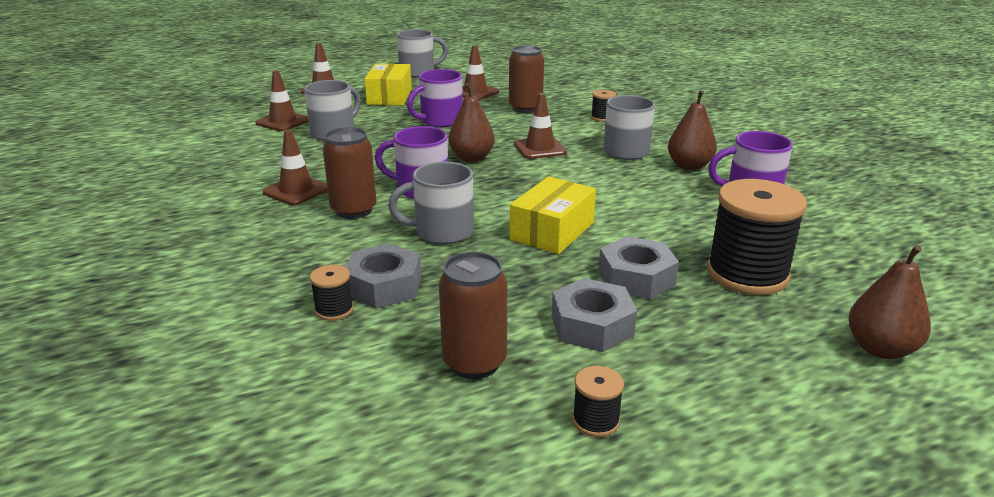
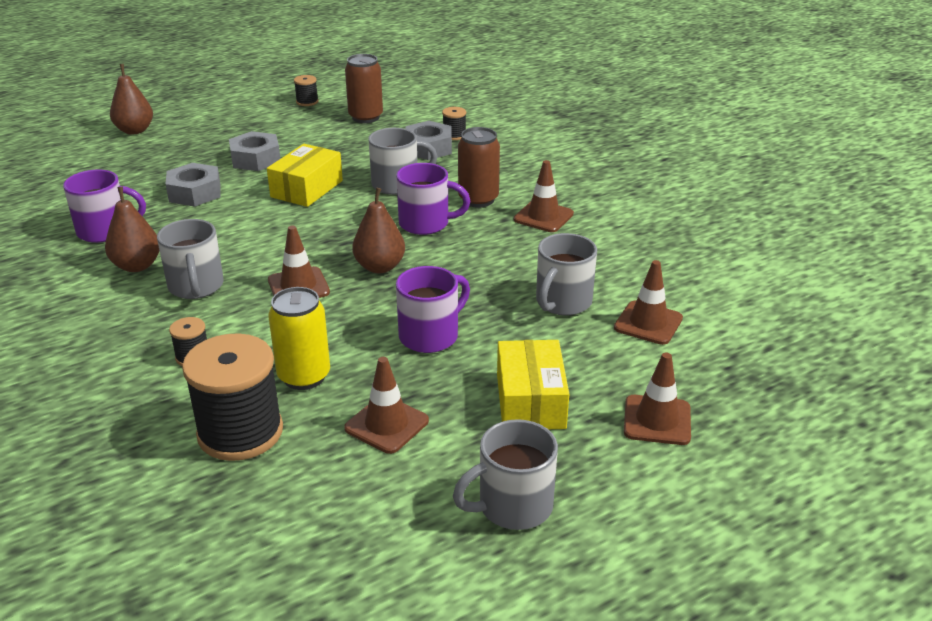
camera: 175 degrees right, 5 degrees up
brown can [509,45,544,113] -> yellow can [269,287,330,390]
grey nut [552,278,637,352] -> grey nut moved to [166,163,221,207]
black spool [707,179,807,295] -> black spool moved to [182,333,283,461]

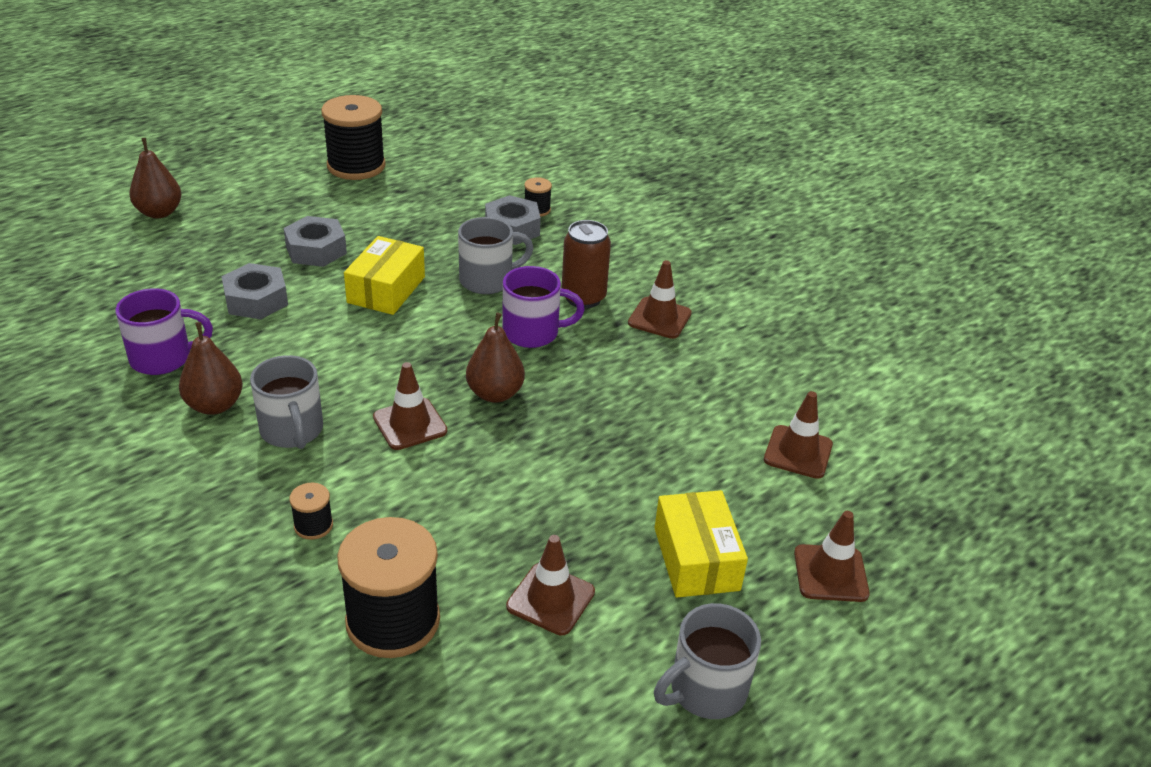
camera: 10 degrees left, 5 degrees up
yellow can [269,287,330,390] -> none
black spool [294,75,318,106] -> black spool [321,95,386,180], size x2.24
brown can [345,54,383,123] -> none
purple mug [396,266,470,353] -> none
grey mug [536,233,597,315] -> none

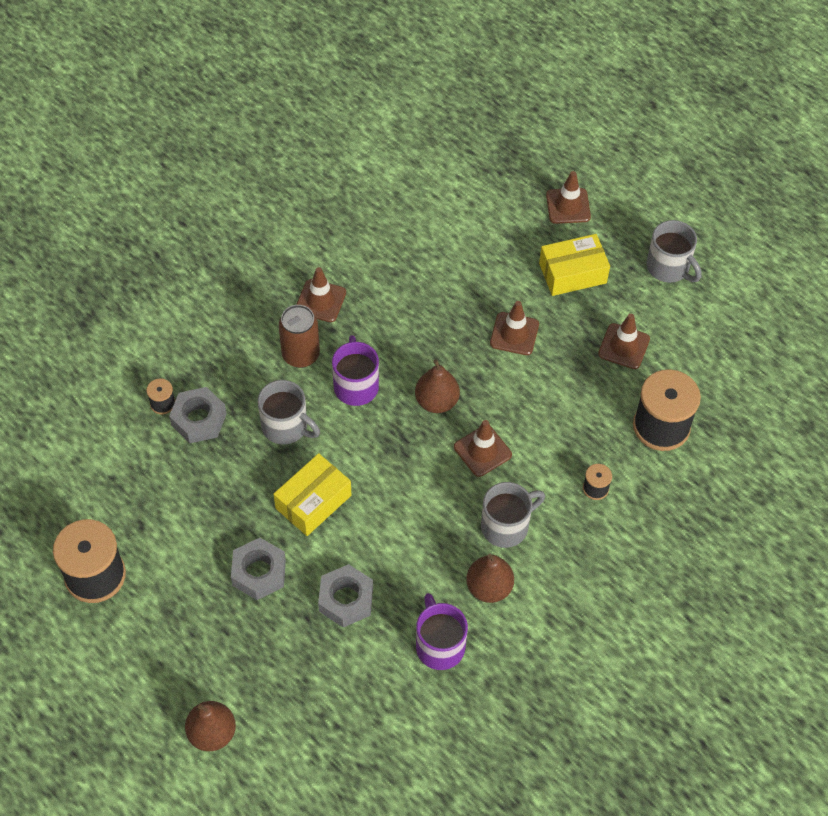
camera: 95 degrees left, 20 degrees up
yellow box [344,236,425,315] -> yellow box turned 60 degrees counterclockwise [274,453,351,536]
grey mug [458,217,533,294] -> grey mug turned 150 degrees clockwise [258,380,320,444]
brown traffic cone [764,391,833,479] -> brown traffic cone moved to [490,301,539,355]

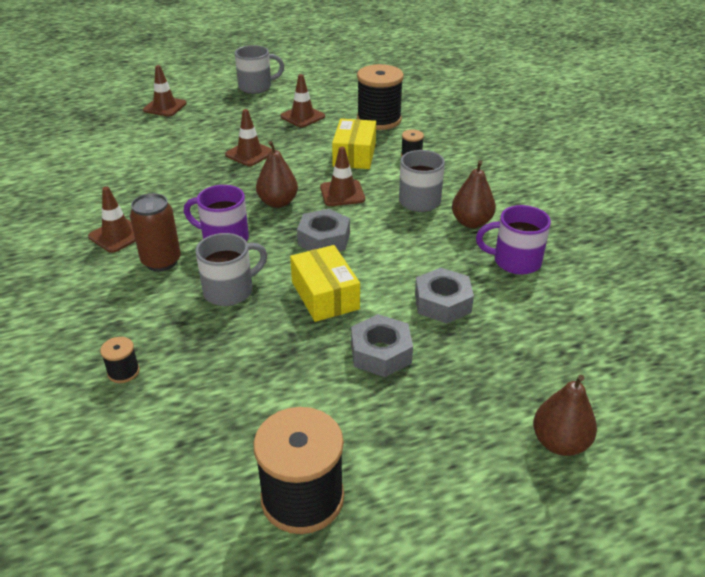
camera: 65 degrees left, 20 degrees down
grey nut [169,387,227,443] -> grey nut moved to [297,209,350,251]
yellow box [539,234,610,296] -> yellow box moved to [332,118,376,169]

